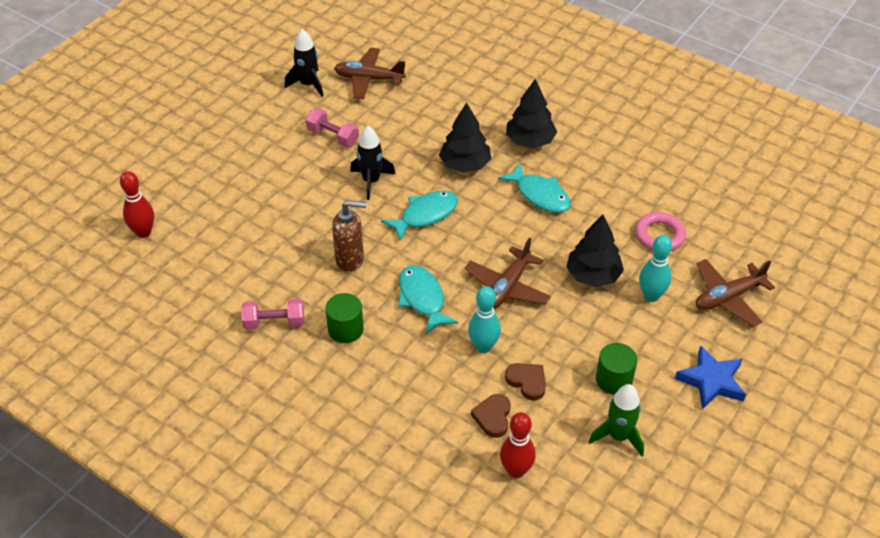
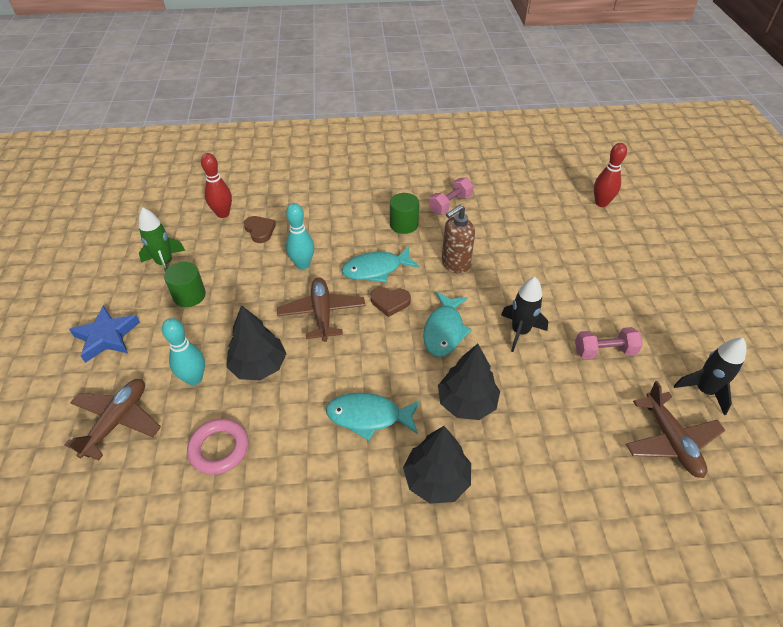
camera: 140 degrees right, 0 degrees up
brown plane [334,48,406,99] -> brown plane turned 105 degrees clockwise [626,381,725,478]
turquoise fish [398,265,458,335] -> turquoise fish turned 135 degrees clockwise [342,247,420,283]
brown heart [505,363,546,401] -> brown heart moved to [371,287,411,317]

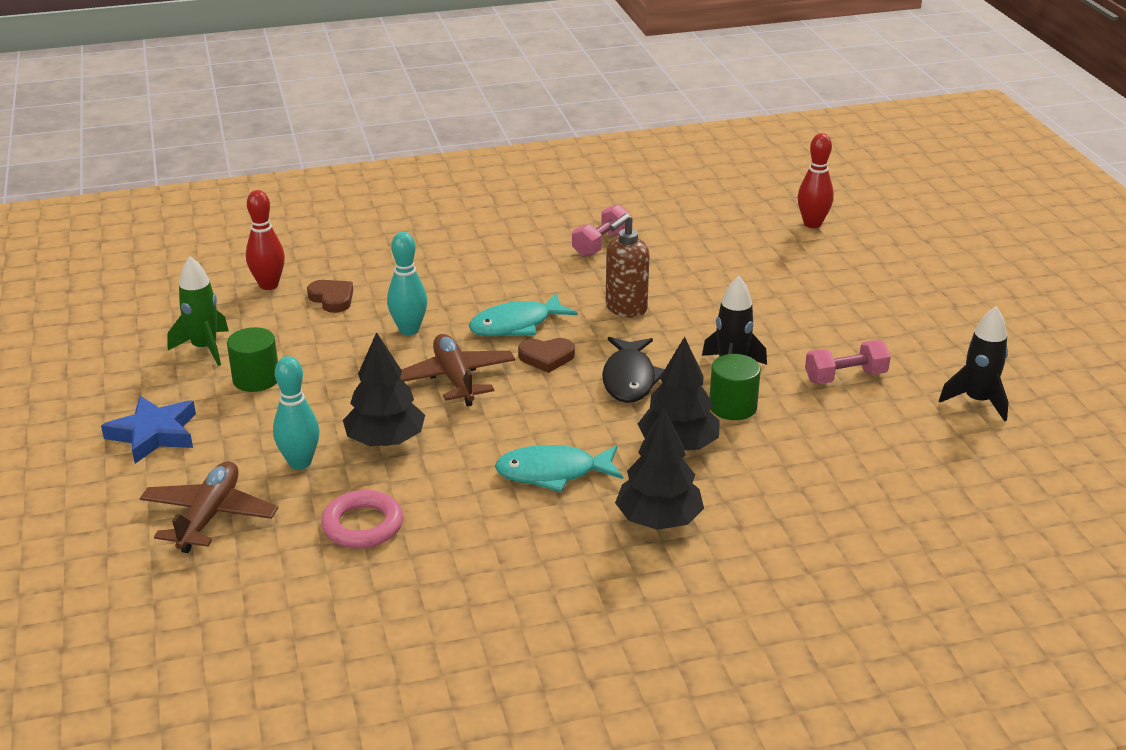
camera: 10 degrees left, 15 degrees down
green cylinder [390,193,419,234] -> green cylinder moved to [710,354,761,420]
turquoise fish [423,292,472,357] -> black fish [602,337,665,403]
brown plane [626,381,725,478] -> none

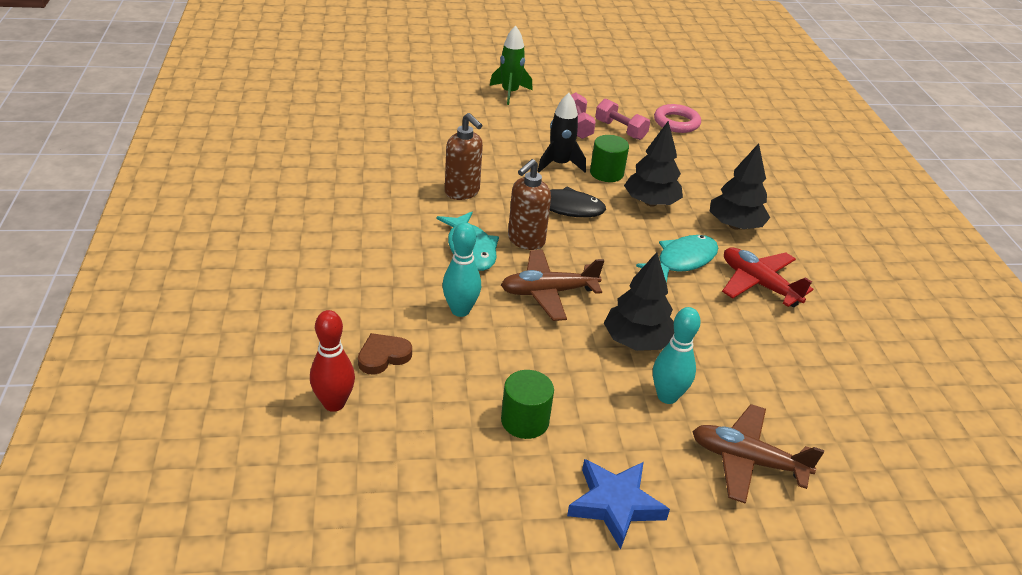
camera: 85 degrees left, 5 degrees up
green rocket [167,256,229,366] -> green rocket moved to [490,26,533,105]
pink ring [321,490,403,549] -> pink ring moved to [654,104,701,133]
turquoise fish [495,445,623,492] -> turquoise fish turned 135 degrees counterclockwise [636,235,718,283]
brown heart [518,338,575,373] -> brown soap dispenser [508,159,551,250]
pink dumbbell [572,204,630,257] -> pink dumbbell moved to [595,98,650,140]
red bowling pin [798,133,834,228] -> none
black rocket [939,306,1009,422] -> none
none -> red plane [722,247,813,307]

